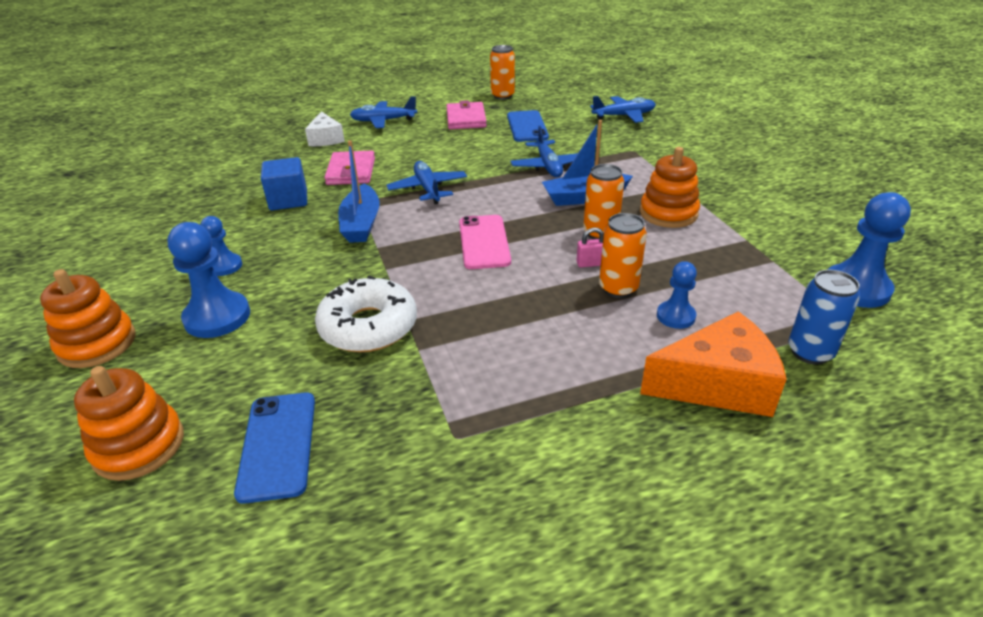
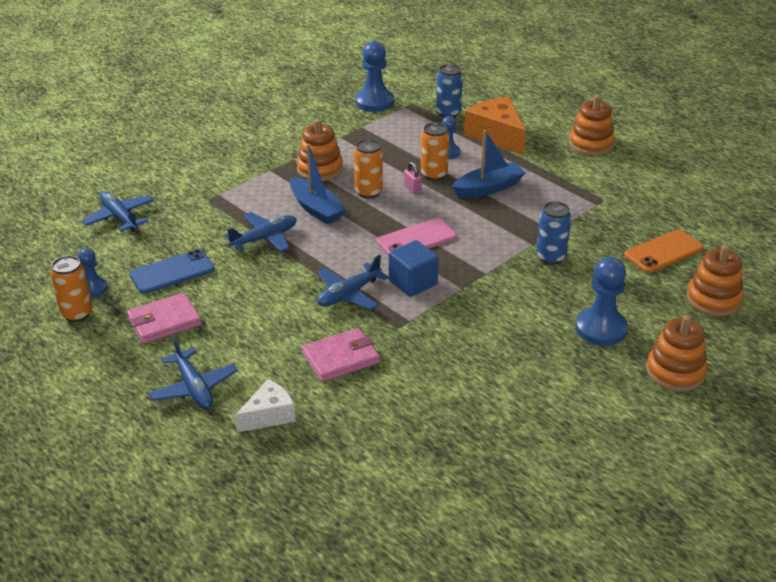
camera: 115 degrees left, 0 degrees up
blue pawn [201,216,242,276] -> blue pawn moved to [78,248,108,298]
blue phone [234,392,315,504] -> orange phone [624,229,703,273]
blue cube [261,157,307,210] -> blue cube moved to [389,240,439,297]
white donut [315,275,417,352] -> blue can [536,201,571,265]
blue boat [338,140,380,243] -> blue boat moved to [452,130,526,198]
none -> orange stacking toy [569,95,615,156]

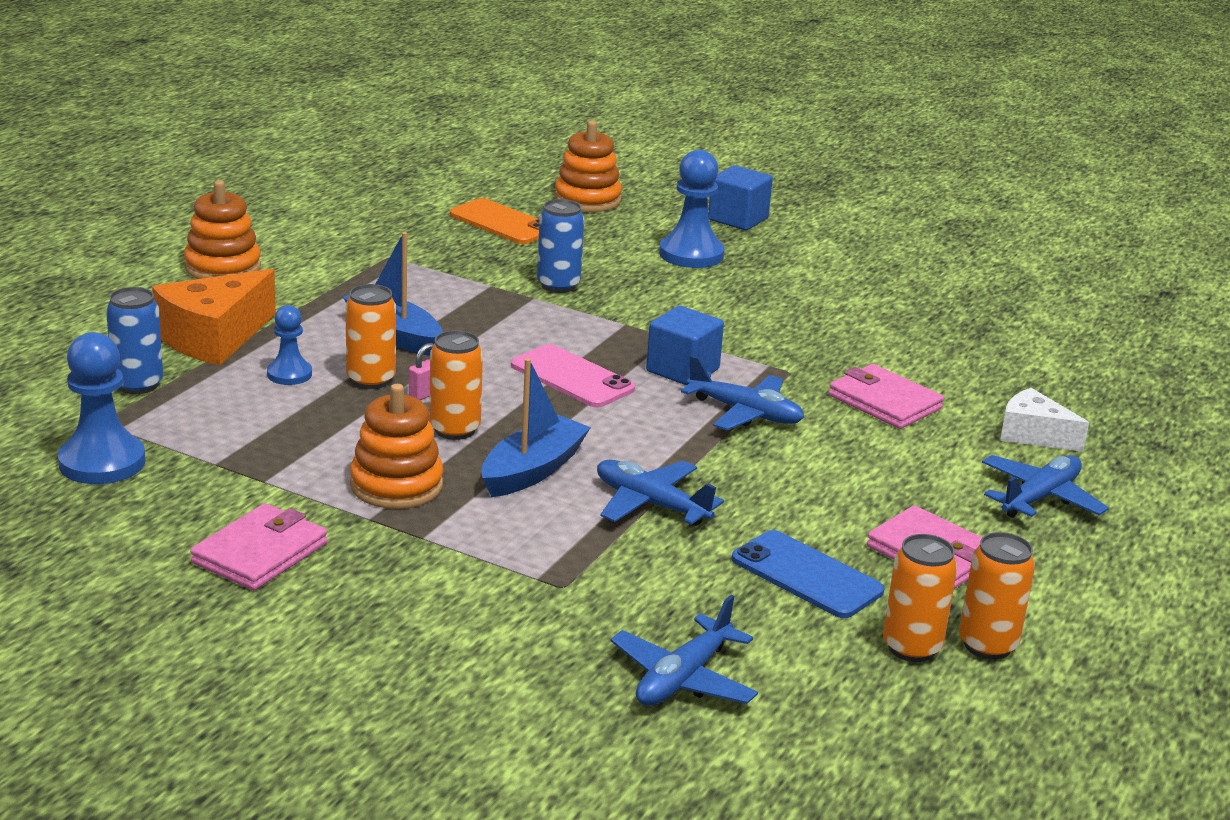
camera: 110 degrees left, 10 degrees down
blue pawn [78,248,108,298] -> orange can [883,534,957,662]
orange stacking toy [646,315,708,392] -> blue cube [708,165,773,230]
none -> pink wallet [190,503,327,590]

